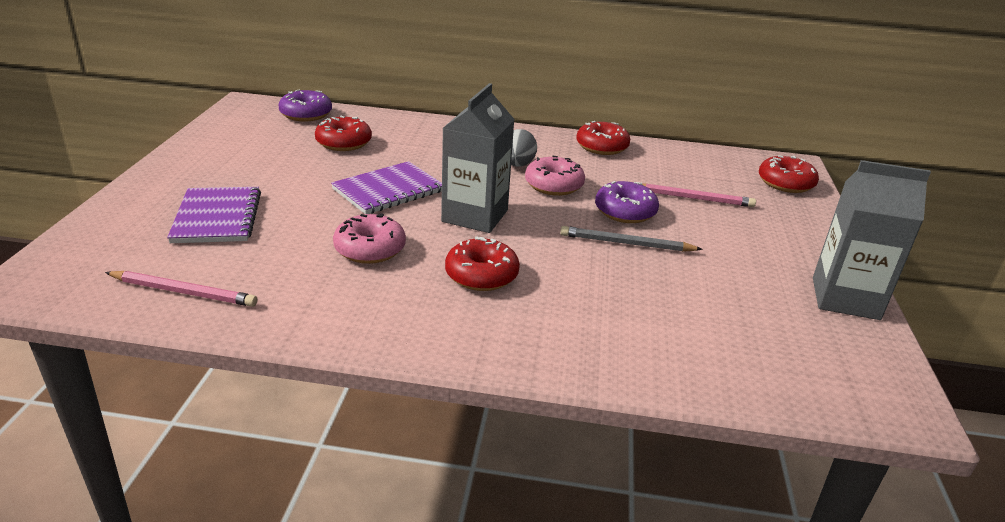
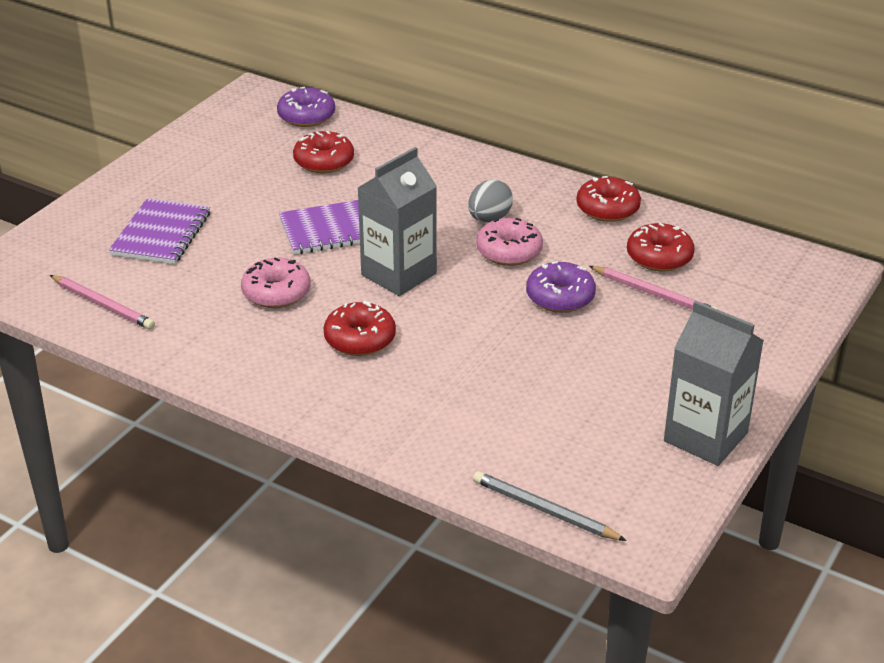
camera: 25 degrees right, 5 degrees up
grey pencil [560,226,703,252] -> grey pencil moved to [473,471,627,541]
red donut [759,155,819,193] -> red donut moved to [627,223,695,272]

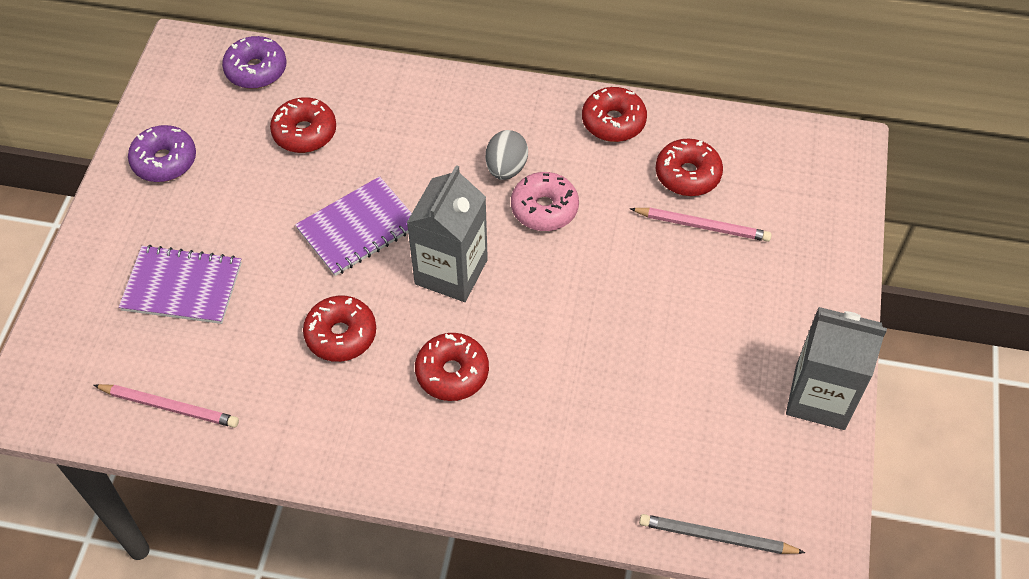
camera: 20 degrees left, 20 degrees up
purple notebook [109,198,210,264] -> purple notebook turned 75 degrees counterclockwise [119,245,242,324]
pink donut [241,257,310,308] -> red donut [303,295,376,362]
purple donut [526,261,596,313] -> purple donut moved to [128,125,196,182]

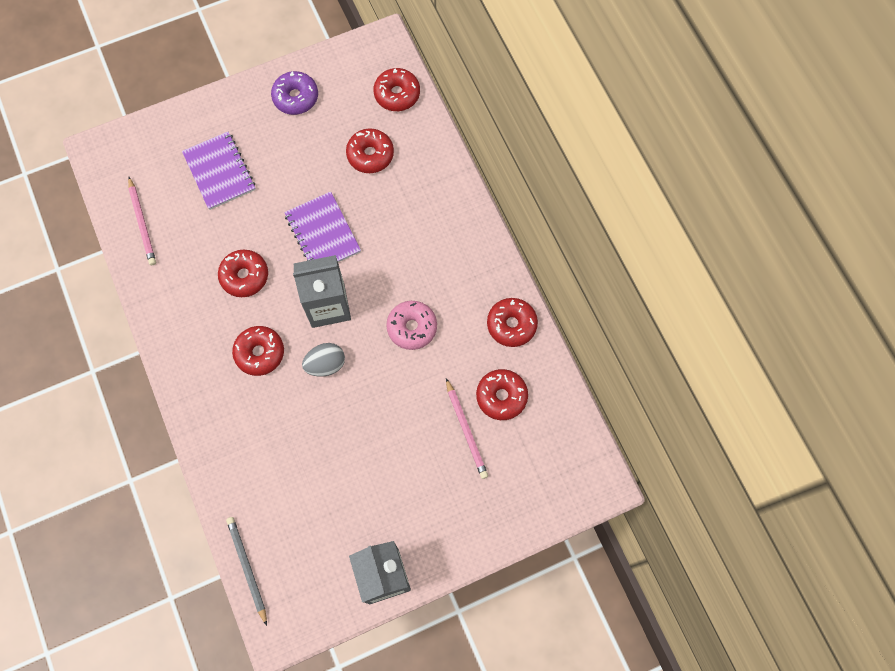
camera: 55 degrees right, 15 degrees up
purple donut [222,36,286,89] -> red donut [373,68,420,111]
purple notebook [295,176,412,276] -> purple notebook turned 45 degrees clockwise [284,191,361,262]
grey egg [486,130,528,180] -> grey egg moved to [302,343,345,377]

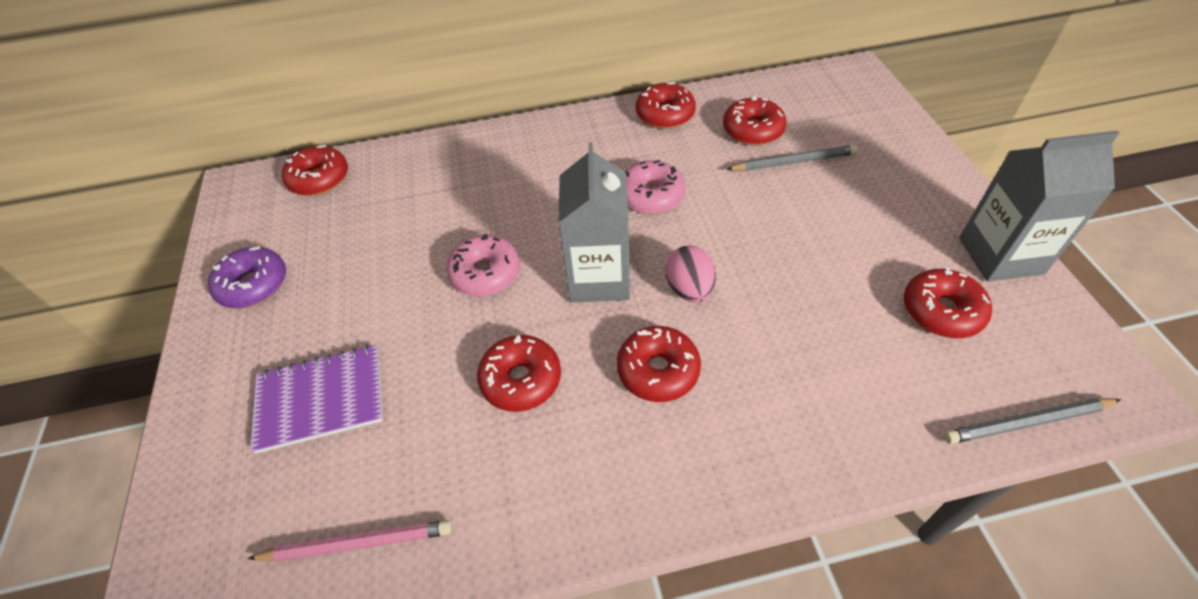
camera: 75 degrees left, 20 degrees down
purple notebook [284,191,361,262] -> pink donut [446,234,520,297]
grey egg [302,343,345,377] -> pink egg [666,245,716,303]
red donut [346,128,394,173] -> red donut moved to [904,268,992,338]
pink pencil [446,378,488,479] -> grey pencil [726,145,858,171]

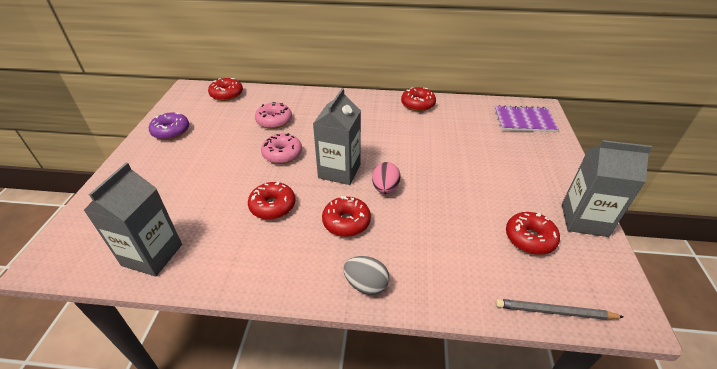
camera: 15 degrees right, 10 degrees down
pink pencil [247,520,452,562] -> grey carton [84,163,182,276]
purple notebook [250,345,383,454] -> purple notebook moved to [494,105,559,132]
pink donut [625,160,686,214] -> pink donut moved to [255,102,292,129]
red donut [723,96,786,145] -> none
grey pencil [726,145,858,171] -> none
none -> grey egg [343,256,389,295]

